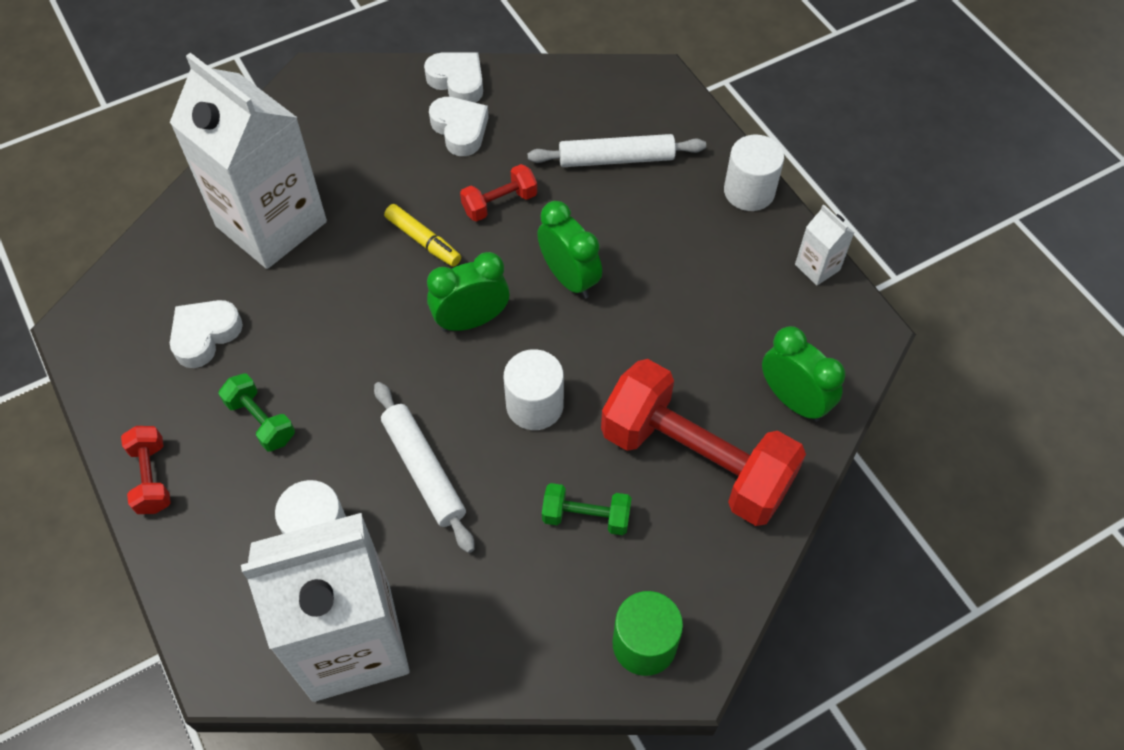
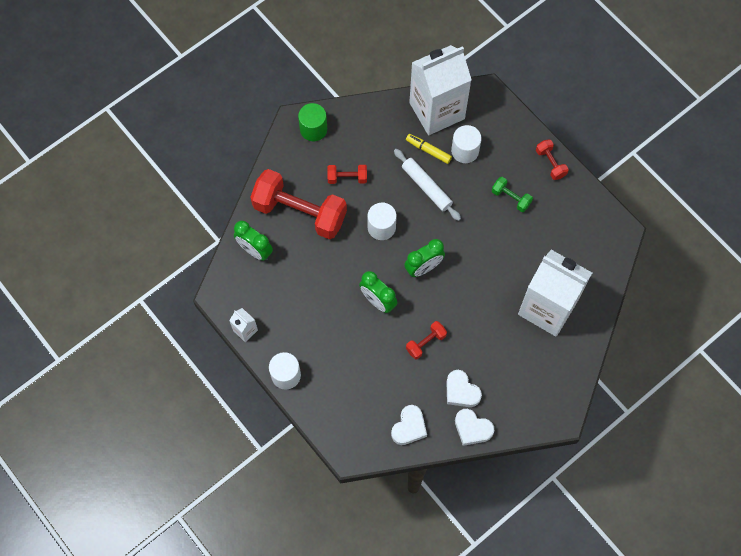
camera: 170 degrees right, 10 degrees up
white heart [170,300,243,368] -> white heart moved to [391,405,427,445]
yellow marker [384,204,461,267] -> yellow marker moved to [406,134,452,164]
white rolling pin [528,134,706,167] -> none
green dumbbell [542,483,632,535] -> red dumbbell [327,165,367,184]

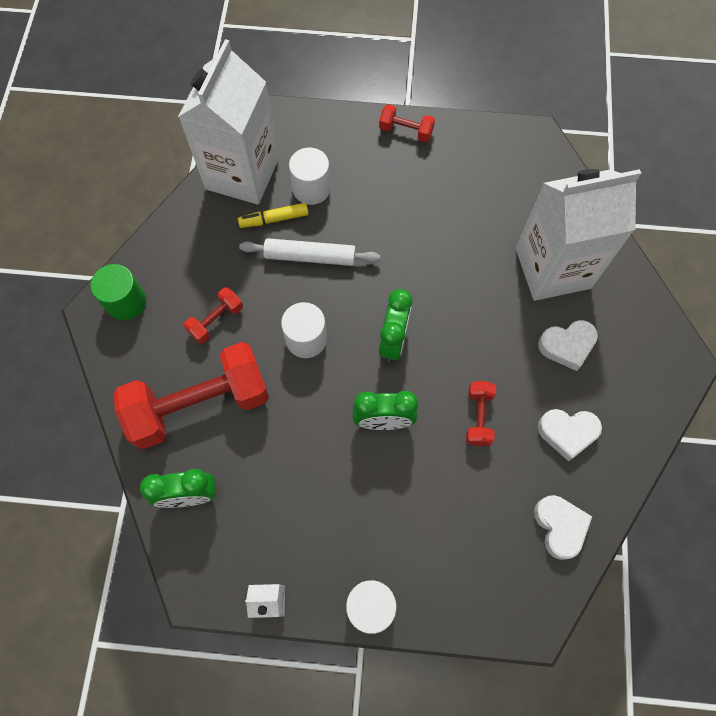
camera: 45 degrees left, 0 degrees up
white heart [455,409,494,446] -> white heart moved to [538,320,598,371]
green dumbbell [492,177,533,212] -> none

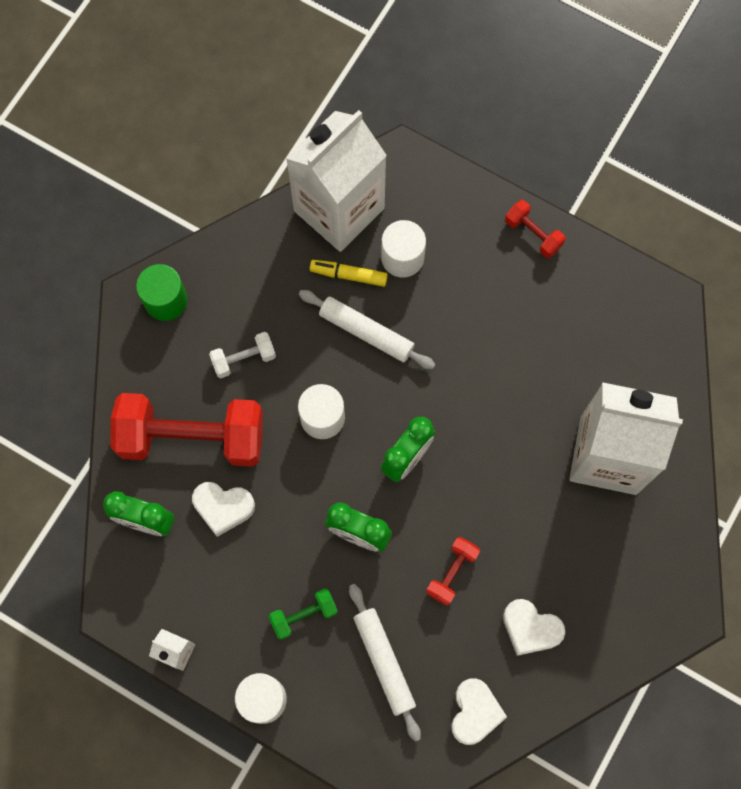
camera: 25 degrees right, 5 degrees up
red dumbbell [184,288,243,344] -> white dumbbell [209,332,276,378]
white heart [538,320,598,371] -> white heart moved to [192,482,255,537]
none -> green dumbbell [268,588,338,640]
none -> white rolling pin [349,584,421,741]

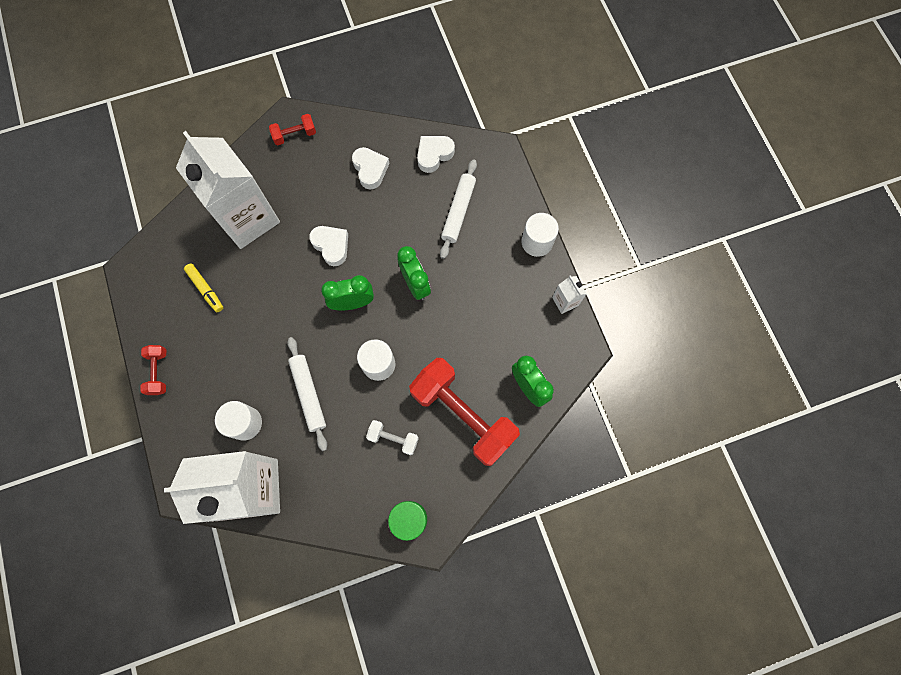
camera: 140 degrees left, 0 degrees up
white heart [192,482,255,537] -> white heart moved to [309,226,348,266]
green dumbbell [268,588,338,640] -> none
yellow marker [310,260,388,287] -> yellow marker moved to [184,264,223,312]
red dumbbell [426,537,480,606] -> red dumbbell moved to [269,114,316,146]

